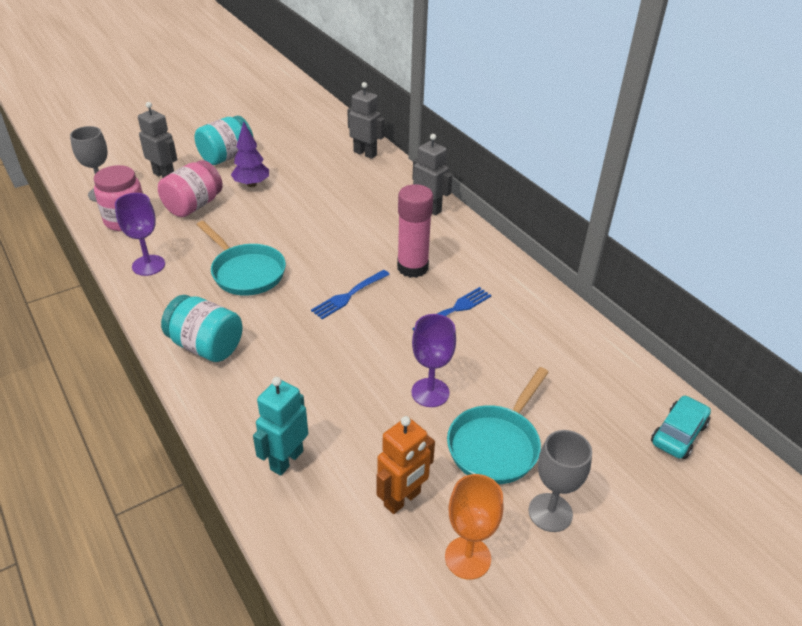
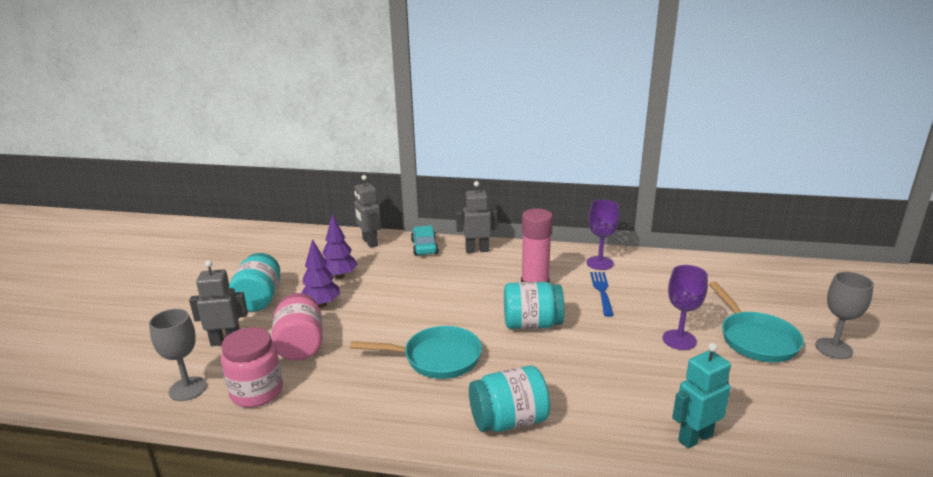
camera: 45 degrees left, 15 degrees down
purple goblet [115,193,165,276] -> purple goblet moved to [586,200,620,270]
turquoise robot [253,377,308,476] -> turquoise robot turned 75 degrees clockwise [672,343,731,449]
blue fork [311,270,390,319] -> turquoise jar [504,282,564,329]
grey robot [347,82,385,159] -> grey robot turned 105 degrees counterclockwise [354,175,381,248]
orange robot [377,416,435,514] -> none
orange goblet [445,474,503,580] -> none
turquoise car [651,395,711,459] -> turquoise car moved to [411,225,439,256]
none -> purple tree [322,214,358,279]

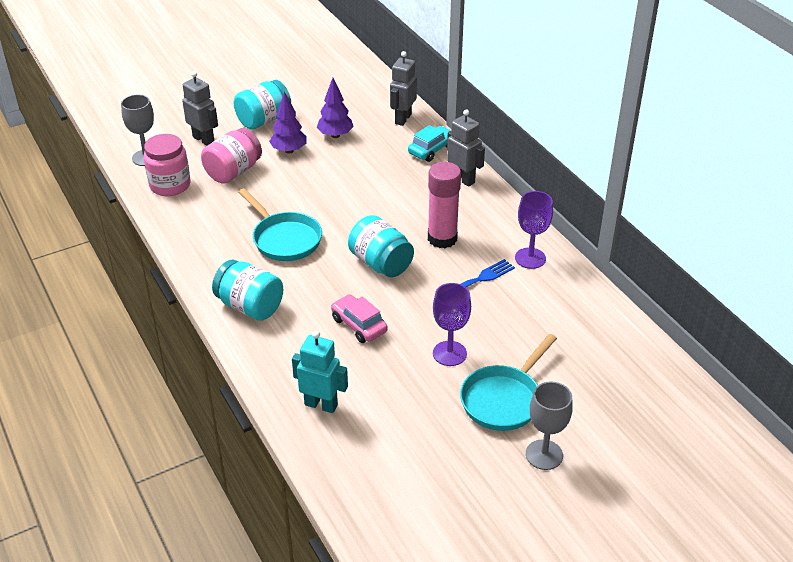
camera: 50 degrees right, 15 degrees up
none -> pink car [331,294,388,343]

